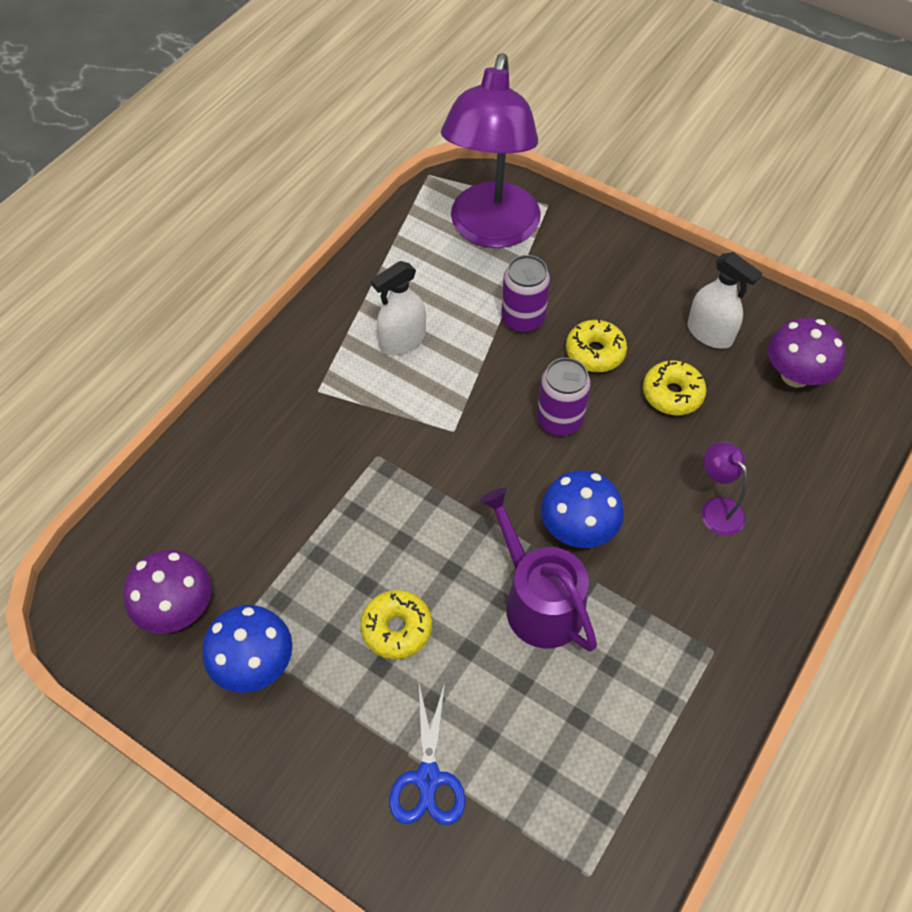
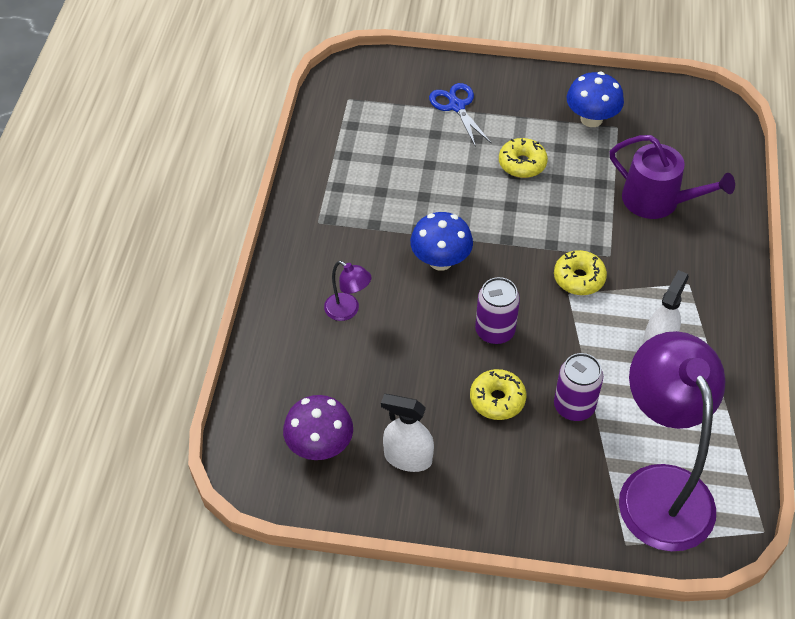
camera: 155 degrees right, 5 degrees down
purple mushroom [123,550,212,634] -> none
purple watering can [479,488,597,652] -> purple watering can moved to [610,135,735,219]
yellow donut [643,360,706,416] -> yellow donut moved to [554,250,607,295]

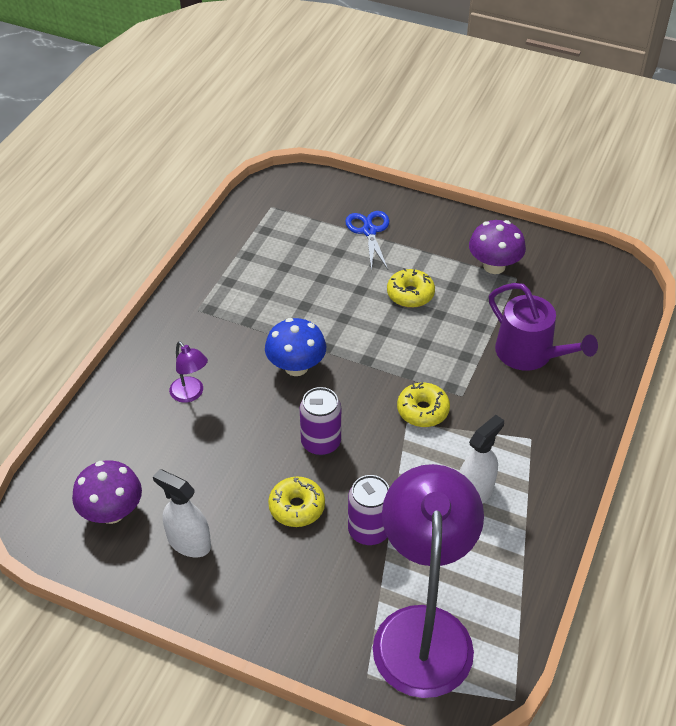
camera: 15 degrees right, 5 degrees down
blue mushroom [567,72,624,127] -> purple mushroom [469,220,526,274]

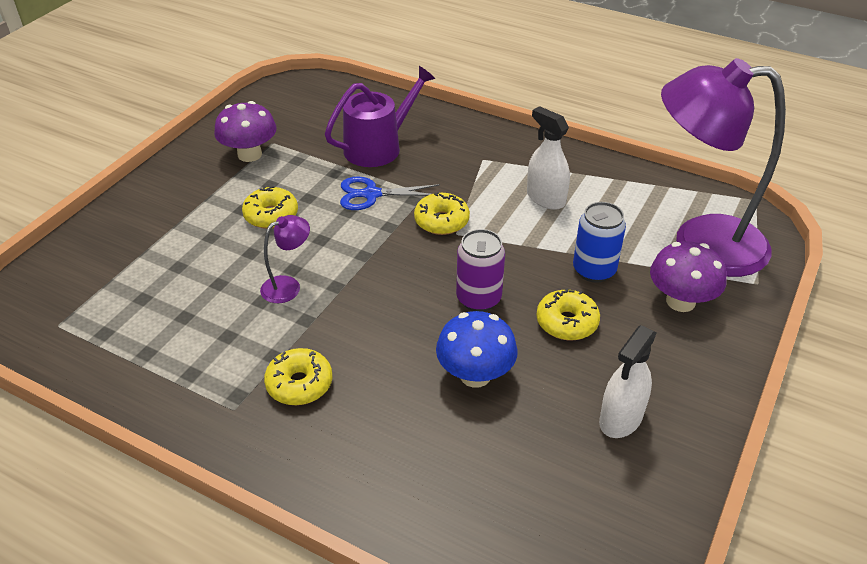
camera: 85 degrees left, 5 degrees down
purple mushroom [72,460,142,524] -> purple mushroom moved to [650,241,727,312]
purple lamp [169,341,208,403] -> purple lamp moved to [260,215,310,303]
blue mushroom [265,318,326,376] -> blue mushroom moved to [436,311,518,388]
blue scissors [345,211,389,271] -> blue scissors moved to [340,176,440,210]
purple can [348,475,389,545] -> blue can [573,202,626,283]
none -> yellow donut [264,348,332,405]

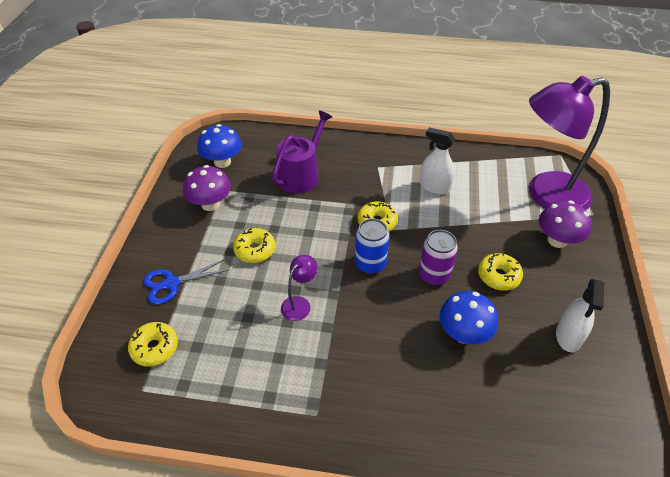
camera: 20 degrees left, 5 degrees up
yellow donut [264,348,332,405] -> yellow donut moved to [128,322,178,367]
blue scissors [340,176,440,210] -> blue scissors moved to [143,260,228,304]
blue can [573,202,626,283] -> blue can moved to [355,219,390,274]
none -> blue mushroom [197,124,242,168]

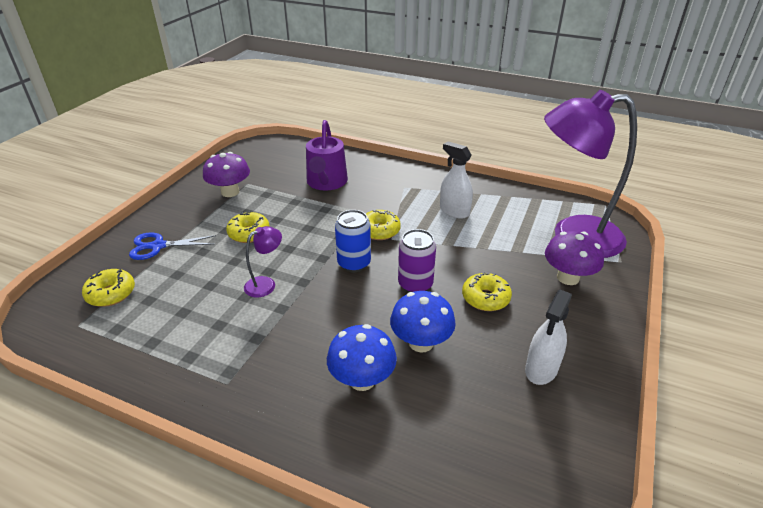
camera: 15 degrees right, 10 degrees down
blue mushroom [197,124,242,168] -> blue mushroom moved to [327,324,397,391]
purple watering can [272,110,332,194] -> purple watering can turned 135 degrees clockwise [306,120,348,191]

